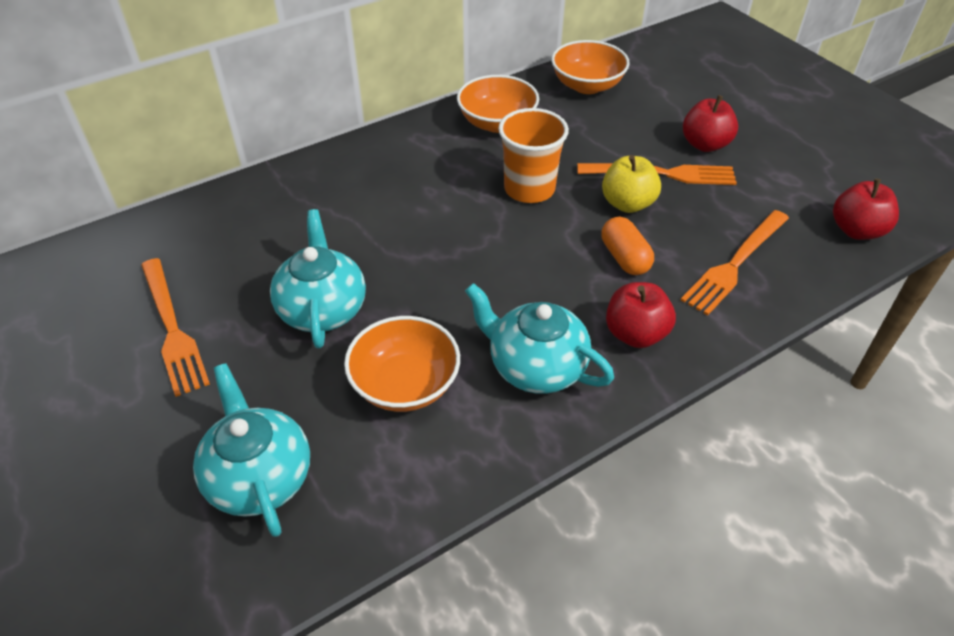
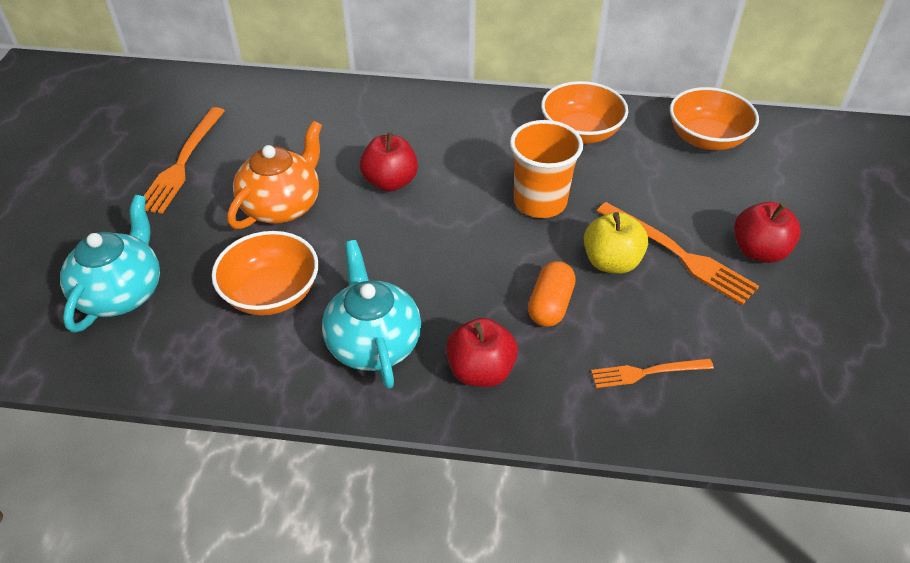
camera: 40 degrees right, 0 degrees up
turquoise teapot [270,209,366,348] -> orange teapot [227,121,322,229]
orange fork [681,210,789,316] -> orange fork [591,358,714,388], size x0.61
red apple [833,179,899,240] -> red apple moved to [360,132,418,192]

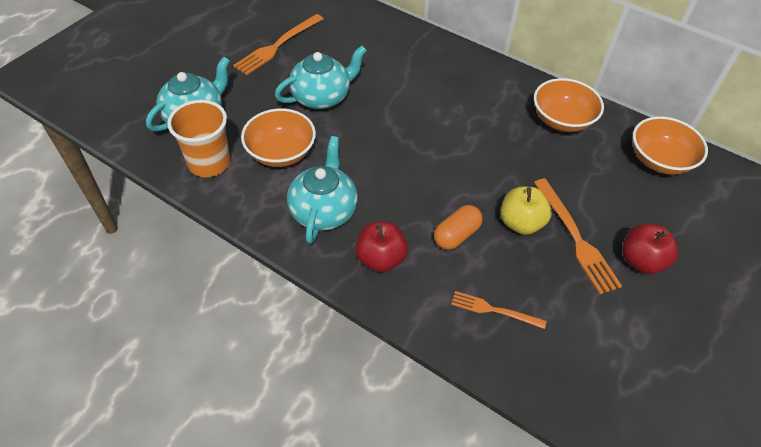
camera: 25 degrees right, 5 degrees up
orange teapot [227,121,322,229] -> turquoise teapot [275,46,367,109]
red apple [360,132,418,192] -> none
orange cup [510,120,583,218] -> orange cup moved to [167,100,231,177]

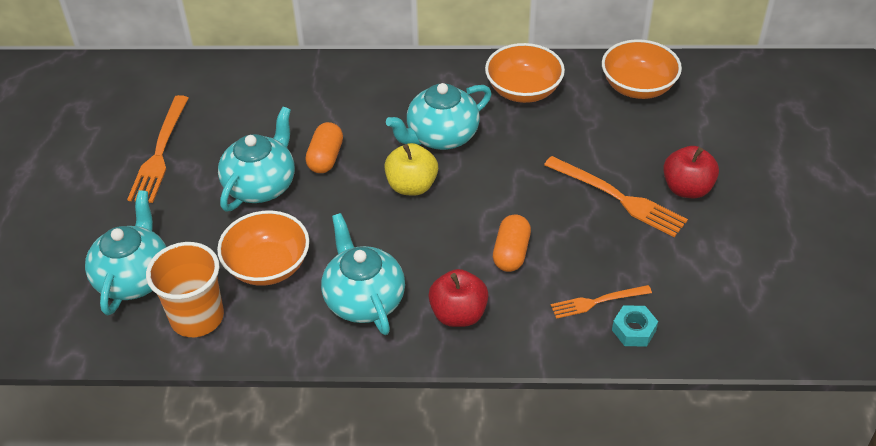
camera: 30 degrees left, 5 degrees down
yellow apple [501,186,552,235] -> yellow apple moved to [384,143,438,195]
none -> orange capsule [305,122,343,173]
none -> turquoise teapot [386,83,492,150]
none -> turquoise nut [612,305,658,347]

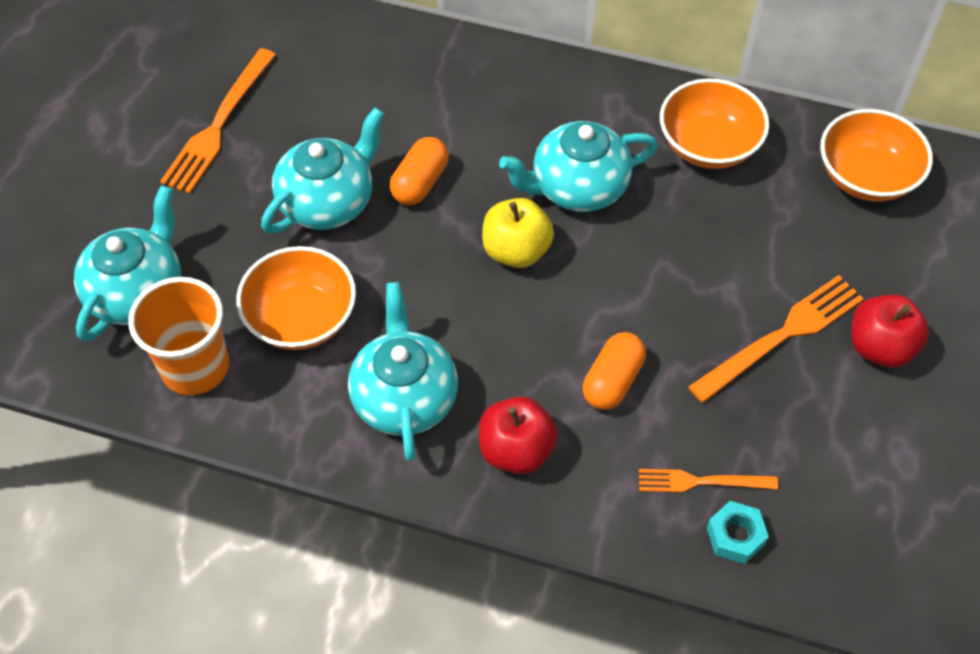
camera: 15 degrees right, 10 degrees up
orange fork [544,156,688,237] -> orange fork turned 90 degrees counterclockwise [688,275,864,403]

